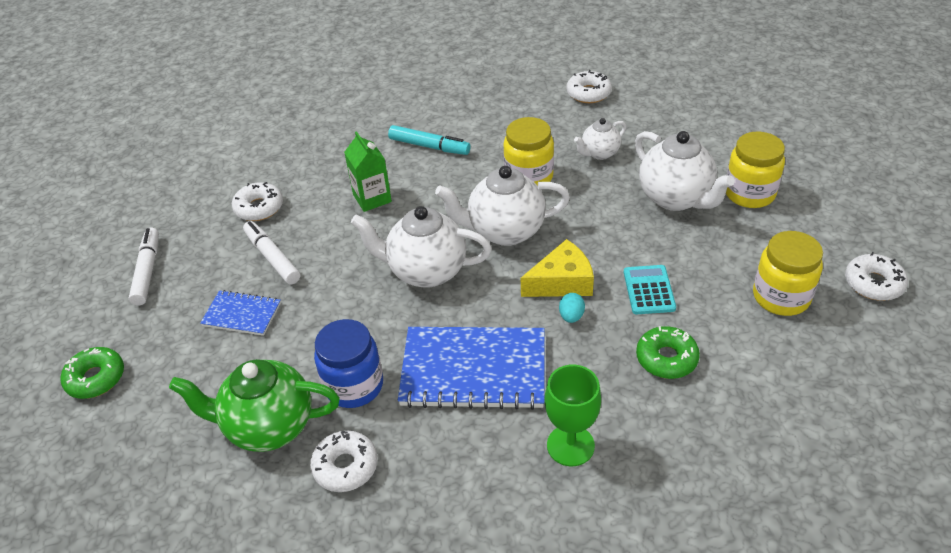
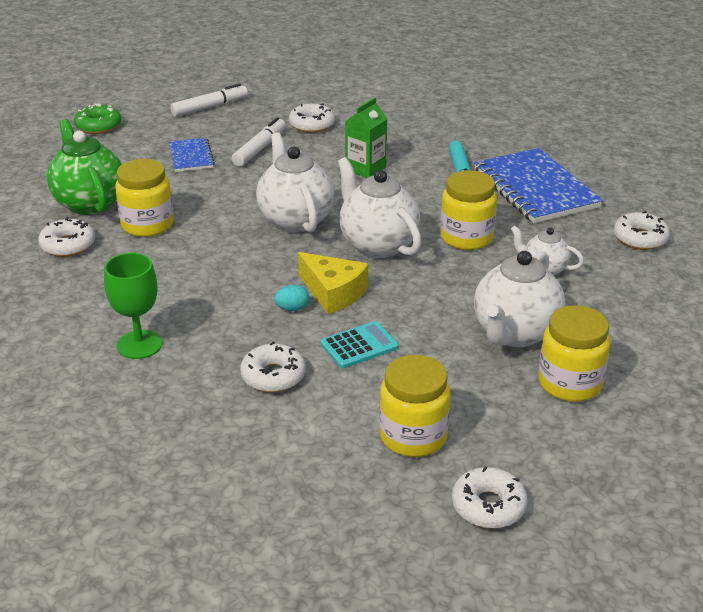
camera: 60 degrees right, 10 degrees down
blue jar [314,319,383,408] -> yellow jar [115,159,174,237]
blue notebook [398,327,545,410] -> blue notebook moved to [474,148,603,223]
green donut [636,326,700,379] -> white donut [240,341,306,393]

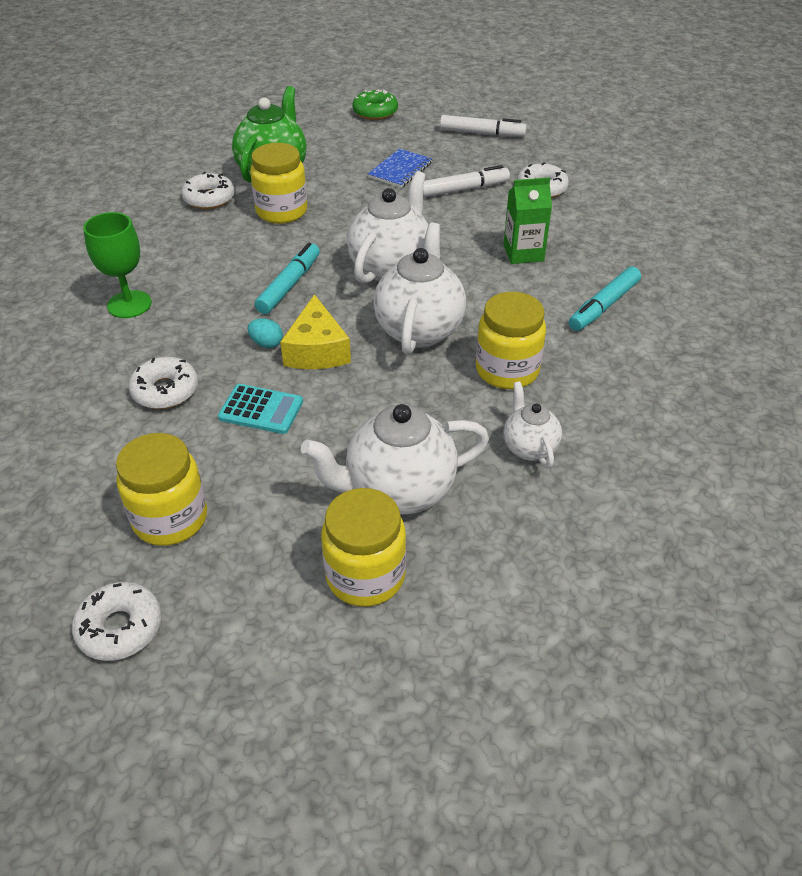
camera: 45 degrees right, 10 degrees up
blue notebook [474,148,603,223] -> none
white donut [614,211,670,250] -> none
none -> turquoise marker [255,243,320,314]

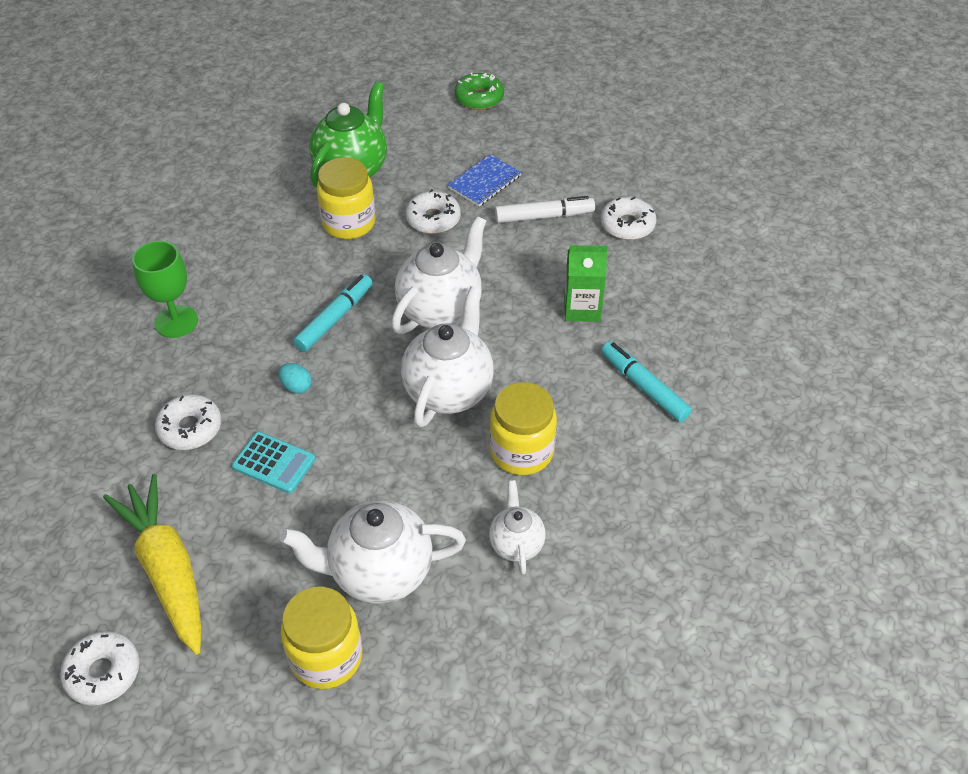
camera: 10 degrees right, 5 degrees up
yellow jar [116,433,207,546] -> yellow carrot [103,474,201,655]
white donut [181,172,235,209] -> white donut moved to [406,189,461,234]
yellow cheese [280,294,351,369] -> none
white marker [440,115,527,137] -> none
turquoise marker [569,266,641,331] -> turquoise marker turned 90 degrees clockwise [601,341,692,422]

